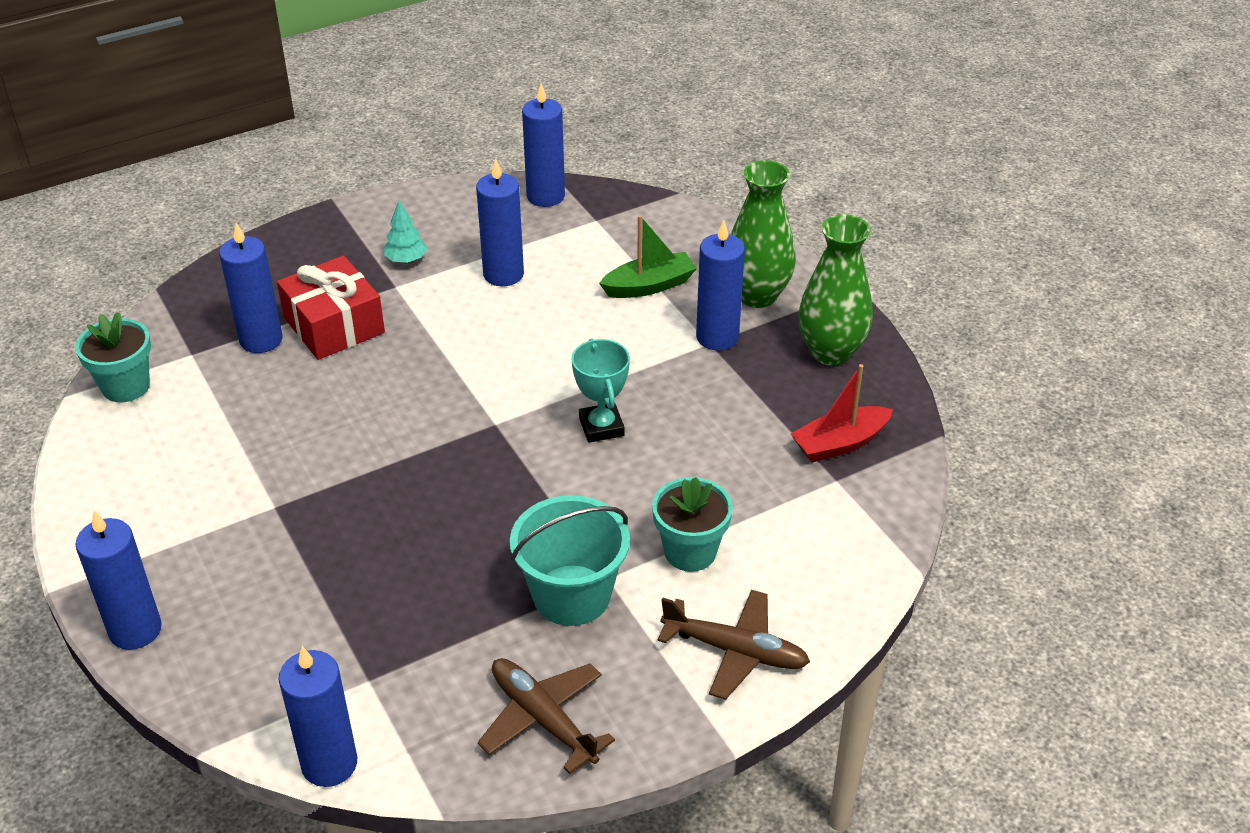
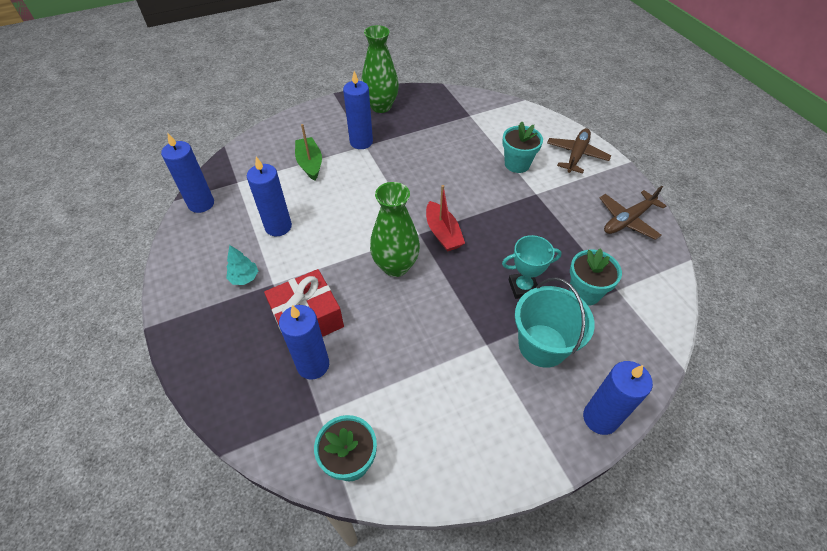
camera: 85 degrees left, 10 degrees up
blue candle [279,646,357,787] -> none
turquoise bucket [510,495,630,626] -> turquoise bucket moved to [515,277,595,368]
turquoise trophy [572,339,630,443] -> turquoise trophy moved to [502,235,562,299]
green vase [731,160,796,308] -> green vase moved to [370,182,420,277]
red boat [791,364,893,462] -> red boat moved to [426,185,465,252]
none -> turquoise flower pot [569,248,622,306]

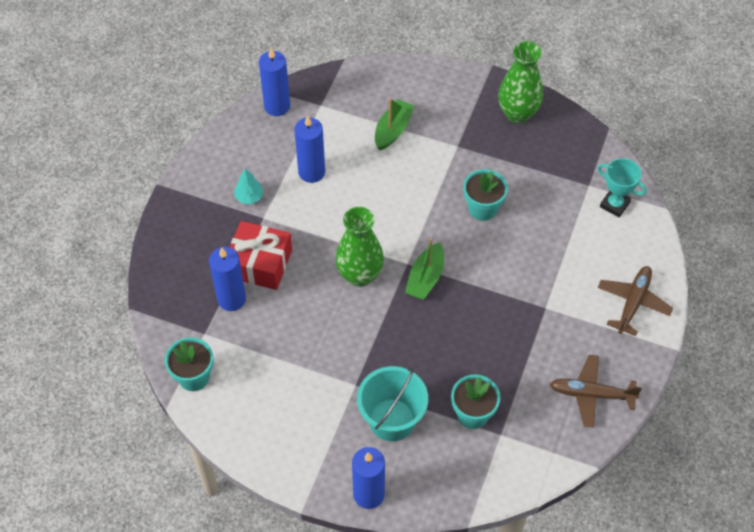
camera: 45 degrees right, 5 degrees up
blue candle [343,71,373,149] -> none
red boat [426,185,465,252] -> green boat [405,238,444,300]
turquoise flower pot [502,121,543,173] -> turquoise flower pot moved to [463,169,508,221]
turquoise trophy [502,235,562,299] -> turquoise trophy moved to [598,158,647,217]
brown plane [547,128,611,174] -> brown plane turned 45 degrees counterclockwise [598,266,673,336]

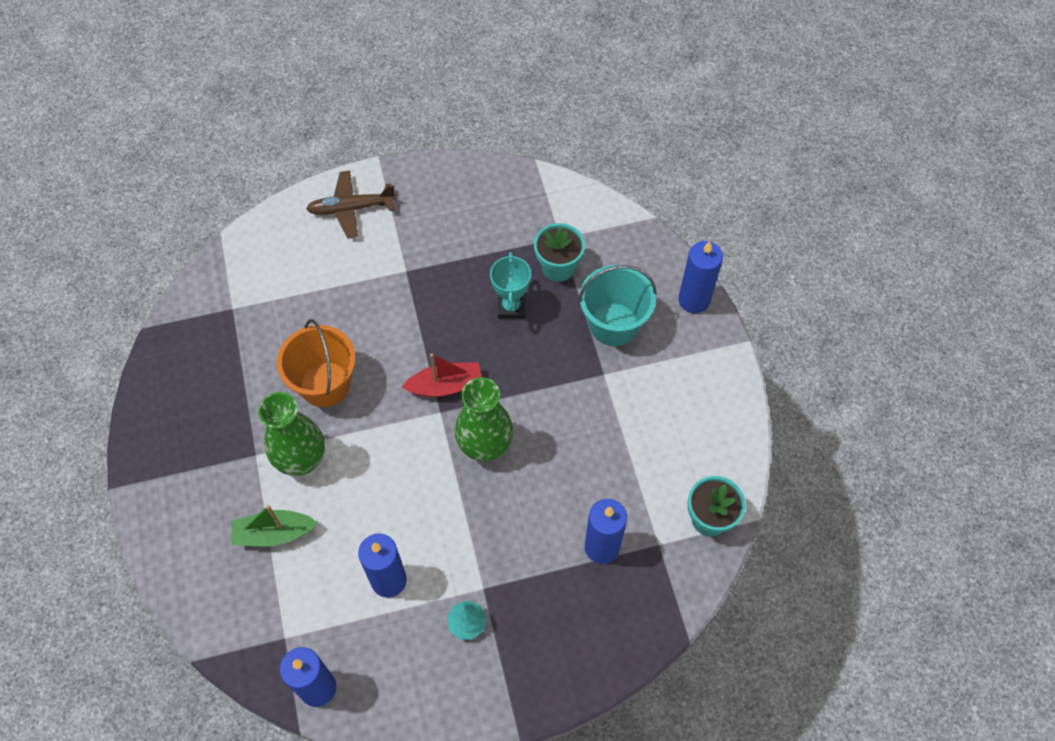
camera: 125 degrees left, 5 degrees up
red gift [230,221,292,290] -> none
green boat [405,238,444,300] -> red boat [402,353,482,397]
turquoise flower pot [463,169,508,221] -> orange bucket [277,319,356,407]
green vase [498,41,543,123] -> green vase moved to [258,392,325,476]
brown plane [550,355,642,428] -> none
turquoise trophy [598,158,647,217] -> turquoise trophy moved to [490,252,531,319]

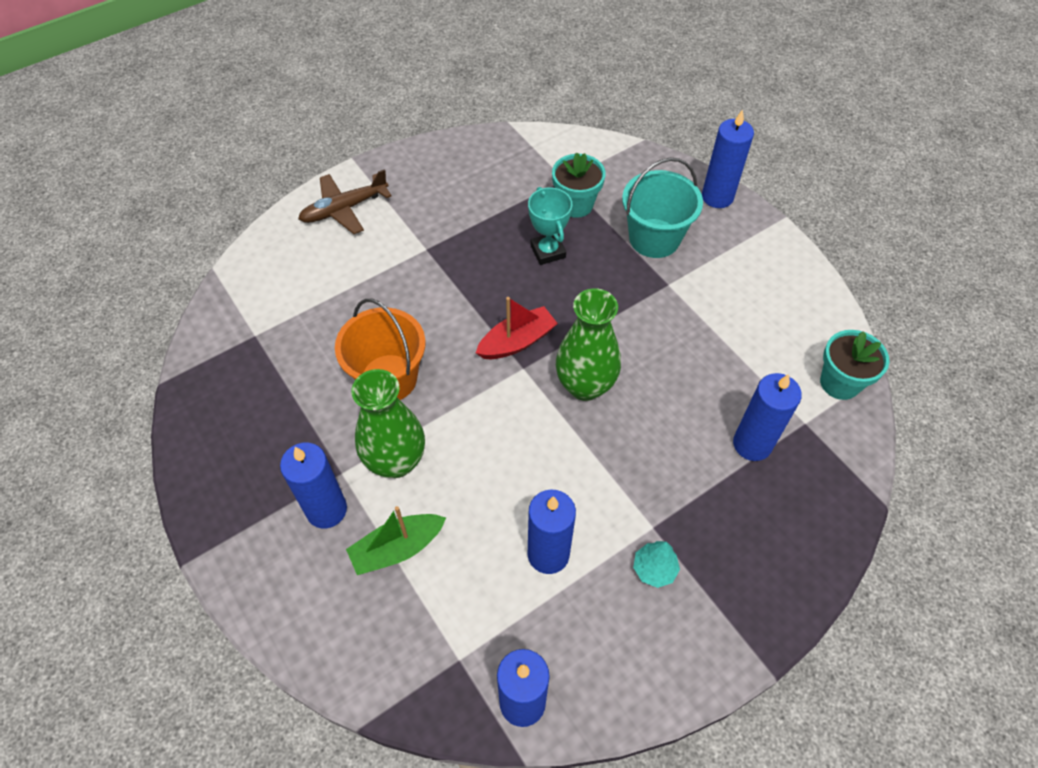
camera: 20 degrees left, 5 degrees down
none -> blue candle [280,443,347,528]

